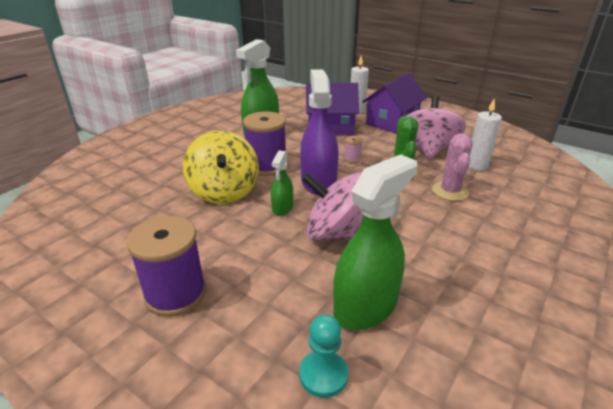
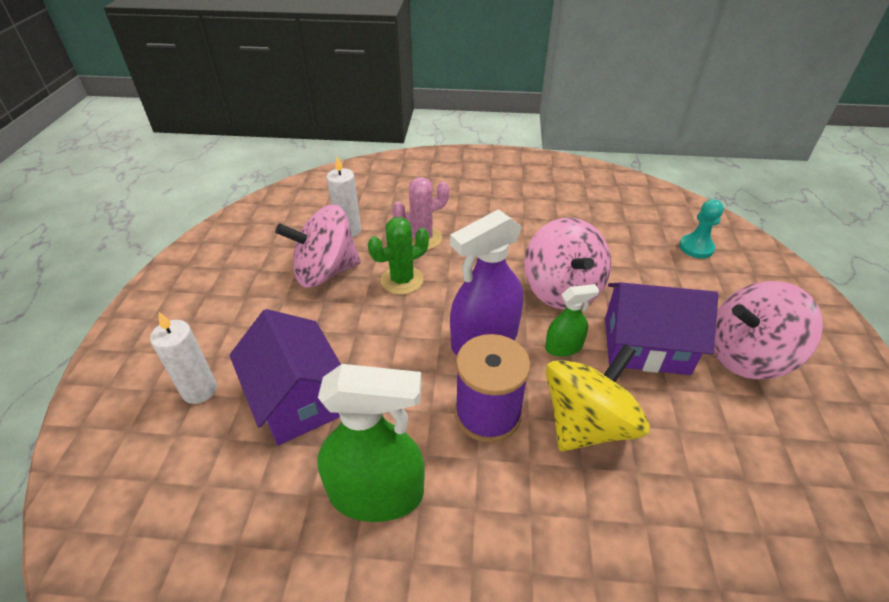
camera: 120 degrees left, 10 degrees up
purple spool [127,216,206,317] -> pink spinning top [714,281,823,379]
green spray bottle [333,154,417,330] -> none
pink spool [344,136,363,163] -> none
purple house [362,73,427,134] -> purple house moved to [605,283,719,375]

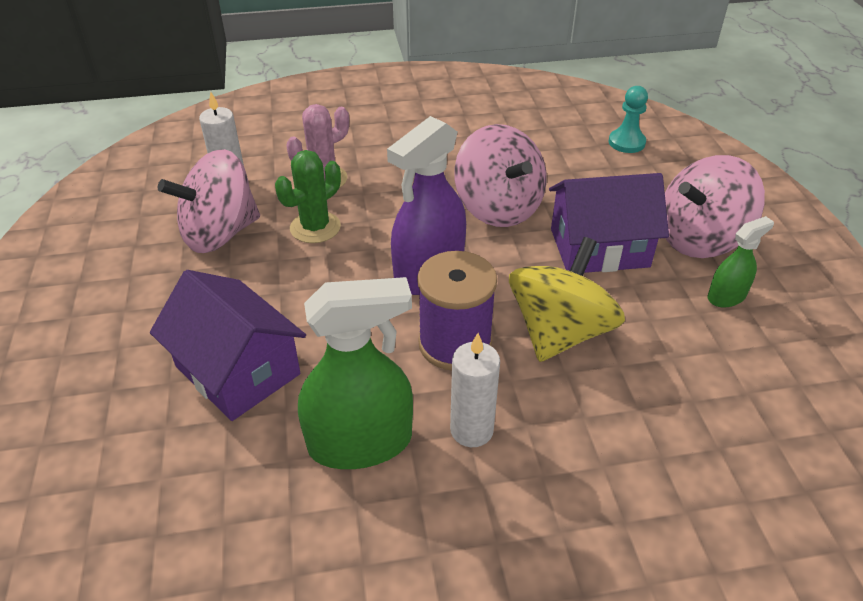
camera: 15 degrees left, 0 degrees up
white candle [150,312,217,404] -> white candle moved to [450,333,500,447]
green spray bottle [545,284,599,357] -> green spray bottle moved to [708,216,774,308]

